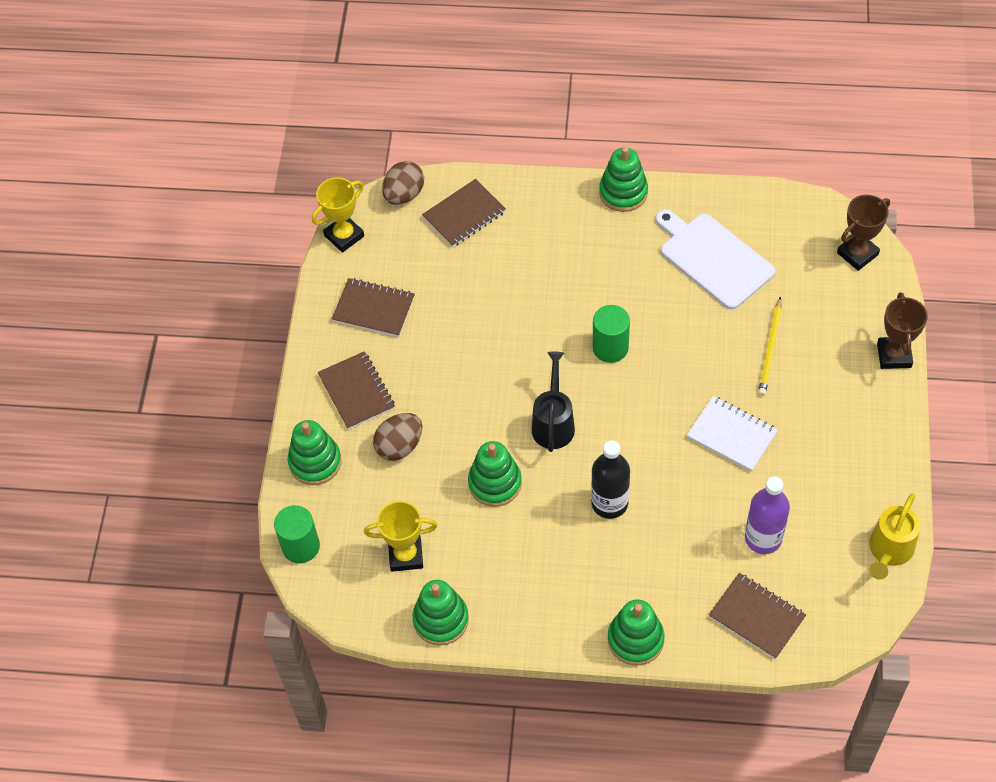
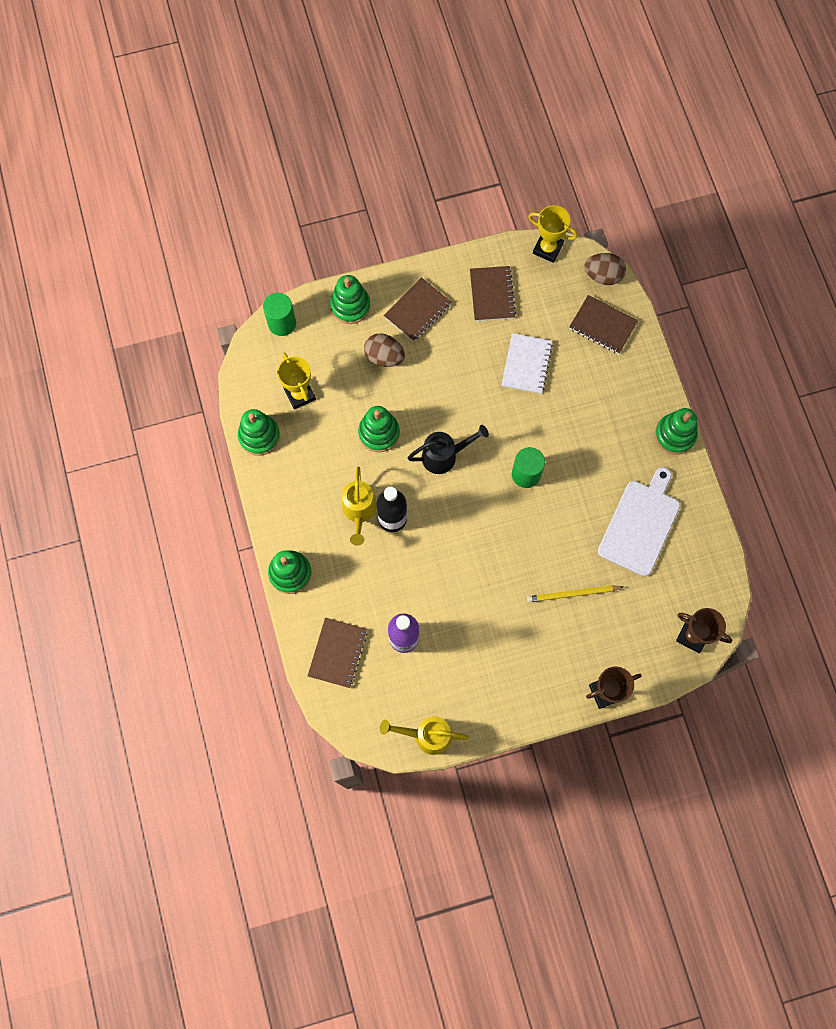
camera: 65 degrees right, 15 degrees up
white notebook [687,396,778,472] -> white notebook moved to [502,333,553,394]
none -> yellow watering can [342,466,377,546]

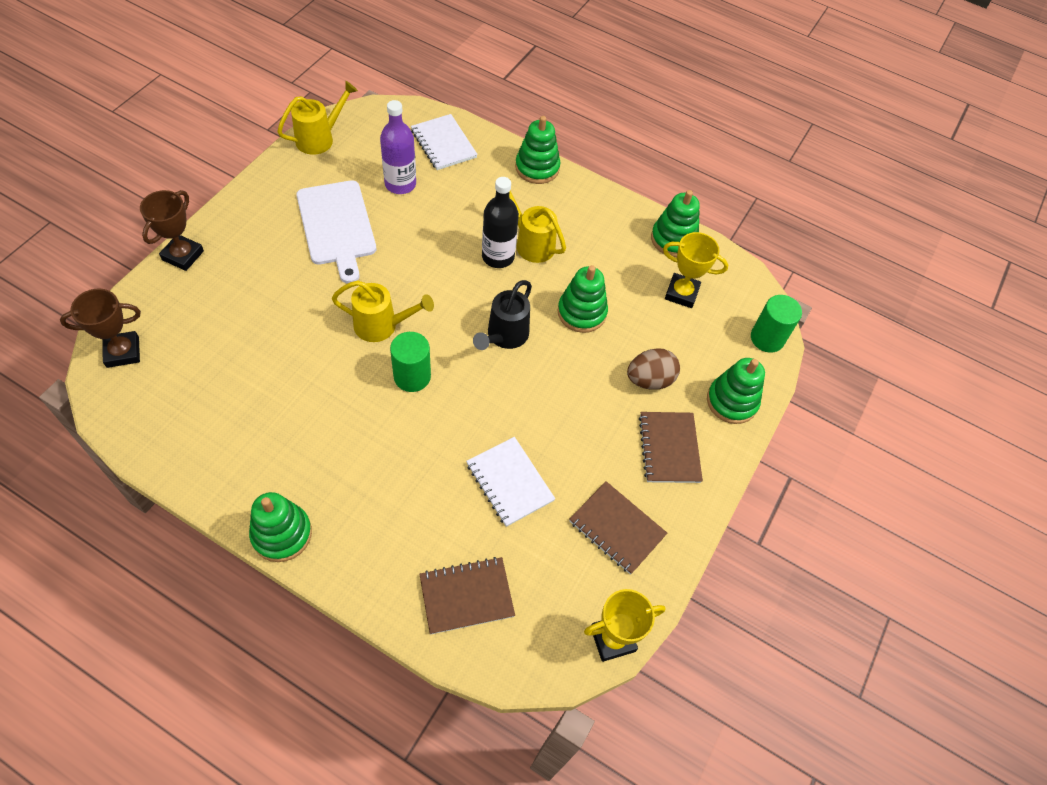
camera: 130 degrees right, 15 degrees down
brown notebook [308,618,367,688] -> white notebook [411,114,478,170]
yellow pencil [527,585,623,602] -> none
brown egg [584,253,626,285] -> none
white cutting board [598,467,680,577] -> white cutting board moved to [296,180,376,284]
none -> yellow watering can [332,281,434,342]

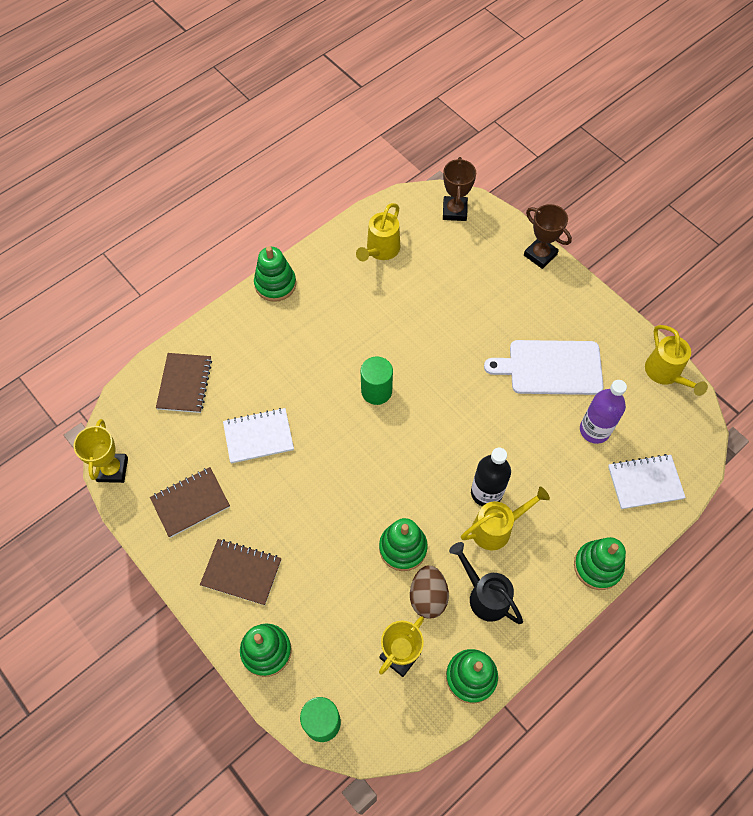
camera: 115 degrees right, 5 degrees up
yellow watering can [332,281,434,342] -> yellow watering can moved to [356,203,400,261]
black watering can [473,280,532,350] -> black watering can moved to [449,542,523,624]
brown egg [627,348,680,390] -> brown egg moved to [410,565,449,619]

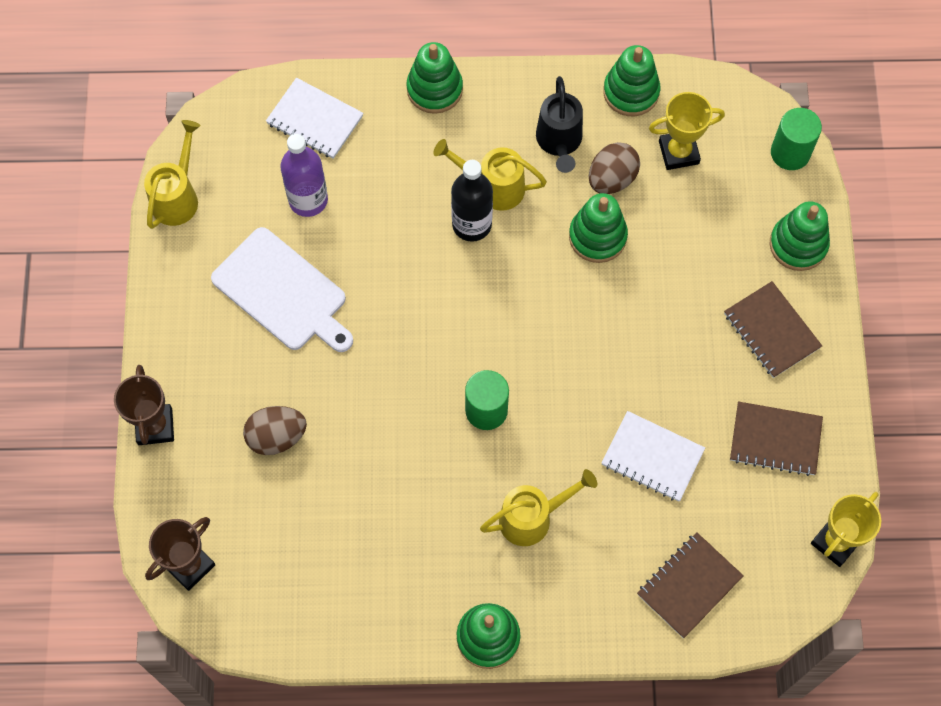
camera: 140 degrees left, 5 degrees up
yellow watering can [356,203,400,261] -> yellow watering can moved to [480,469,597,546]
none -> brown egg [243,406,307,455]

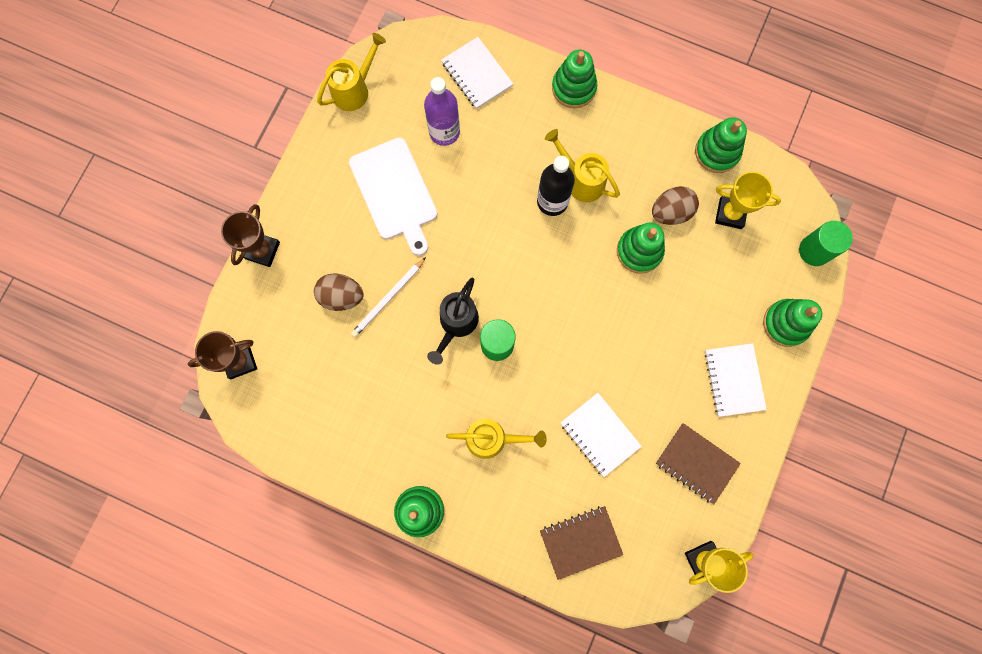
camera: 25 degrees right, 10 degrees up
black watering can [536,76,583,173] -> black watering can moved to [427,277,479,365]
brown notebook [724,281,822,378] -> white notebook [704,343,767,417]
none -> white pencil [351,257,426,337]

